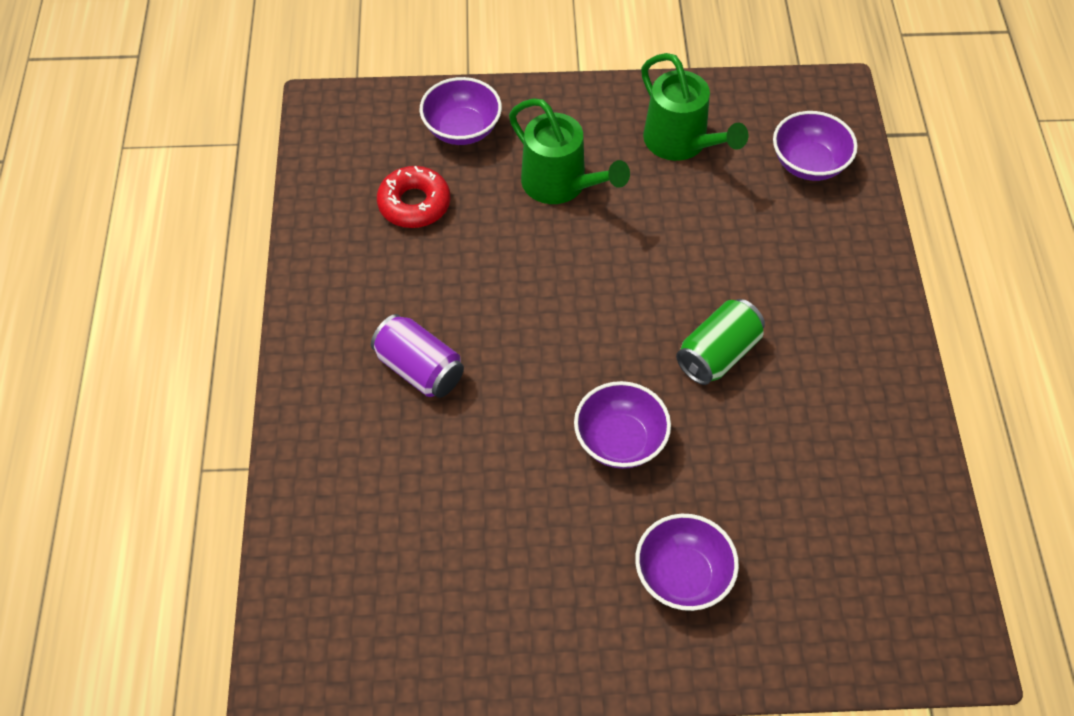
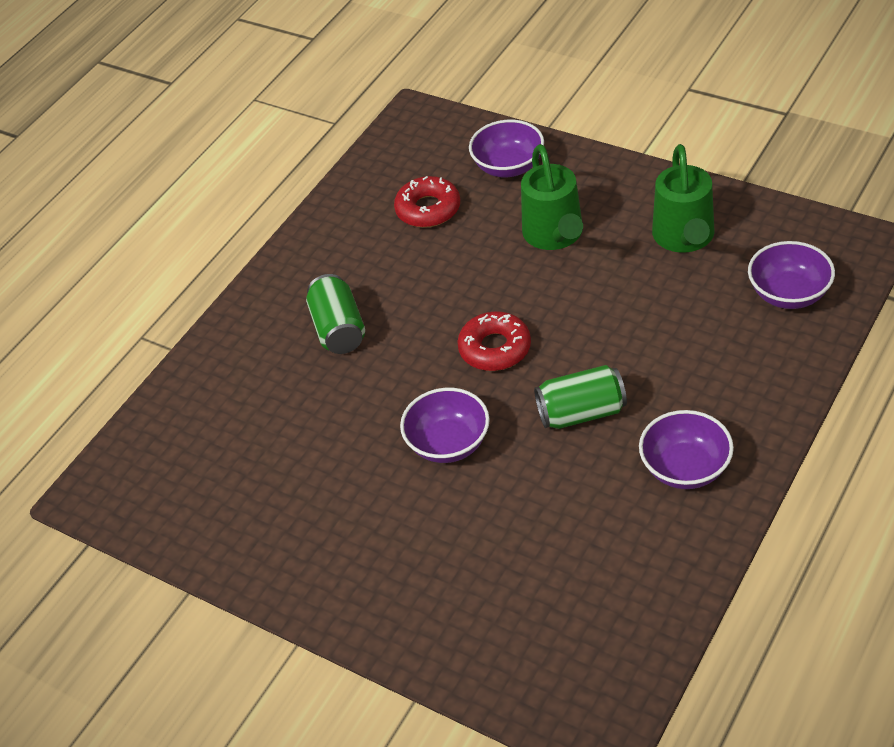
camera: 40 degrees right, 10 degrees down
purple can [371,314,464,398] -> green can [306,274,365,354]
purple bowl [635,514,739,611] -> purple bowl moved to [639,410,734,489]
none -> red donut [458,312,531,371]

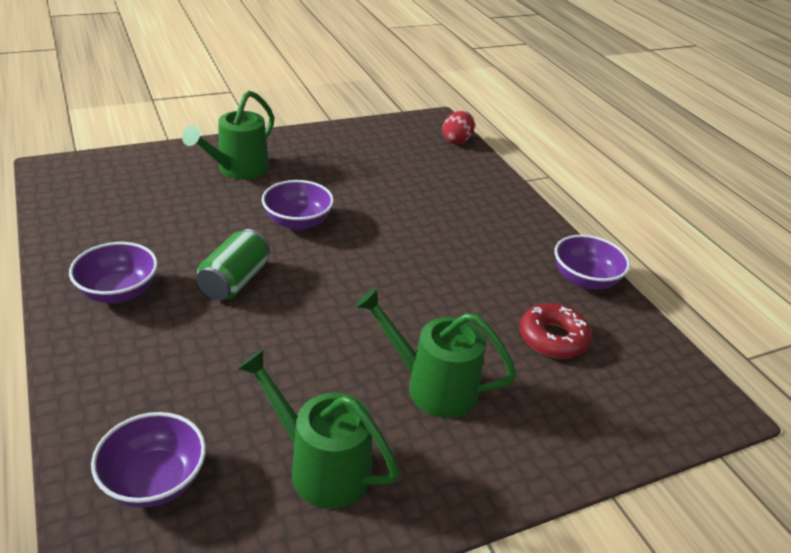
camera: 115 degrees right, 10 degrees down
green can [306,274,365,354] -> none
red donut [458,312,531,371] -> none
purple bowl [469,120,544,177] -> purple bowl moved to [555,235,630,289]
none -> green watering can [182,91,275,180]
none -> red egg [442,111,475,144]

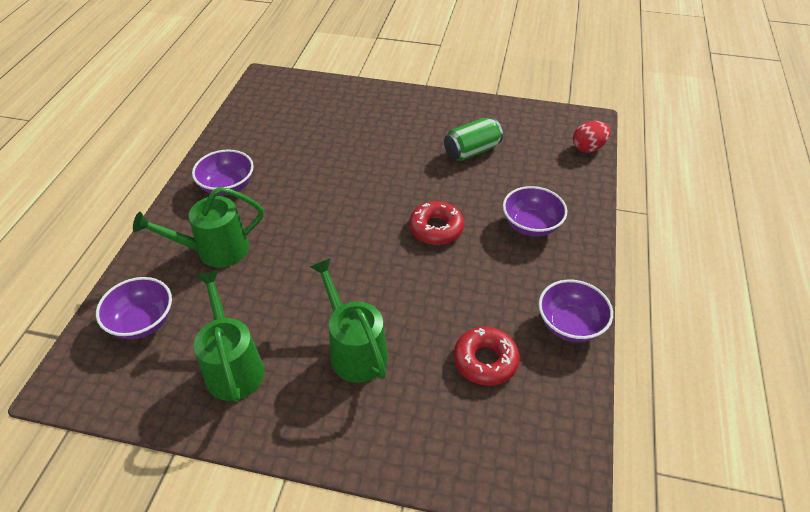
camera: 40 degrees right, 10 degrees up
green watering can [182,91,275,180] -> green watering can moved to [133,187,264,268]
green can [197,229,270,300] -> green can moved to [444,118,503,161]
purple bowl [262,180,334,230] -> purple bowl moved to [503,186,567,237]
none -> red donut [409,201,464,245]

